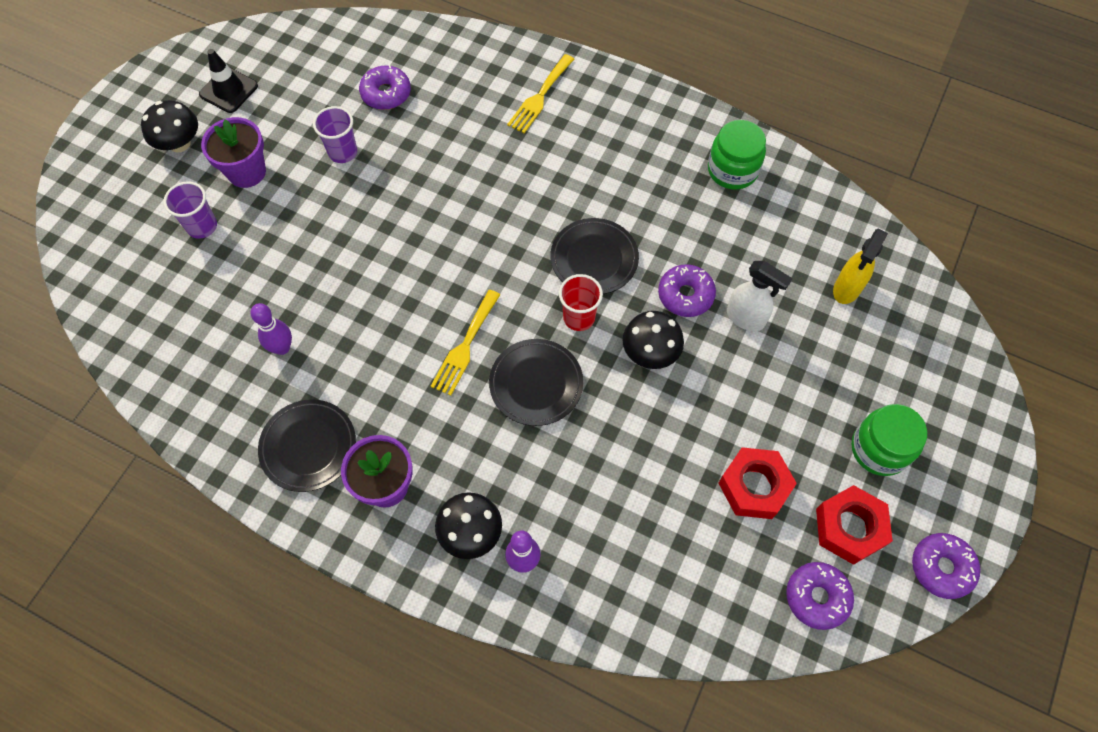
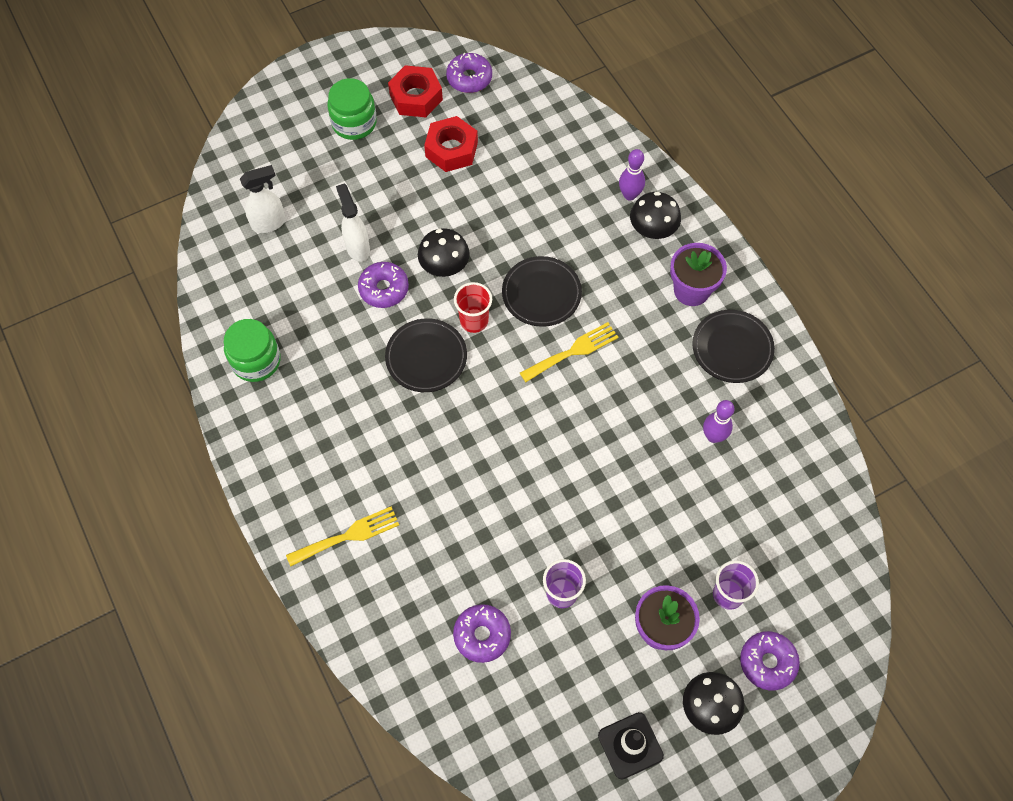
camera: 145 degrees left, 0 degrees up
yellow spray bottle [833,229,888,304] -> white spray bottle [240,165,286,233]
purple donut [912,533,980,599] -> purple donut moved to [740,631,800,691]

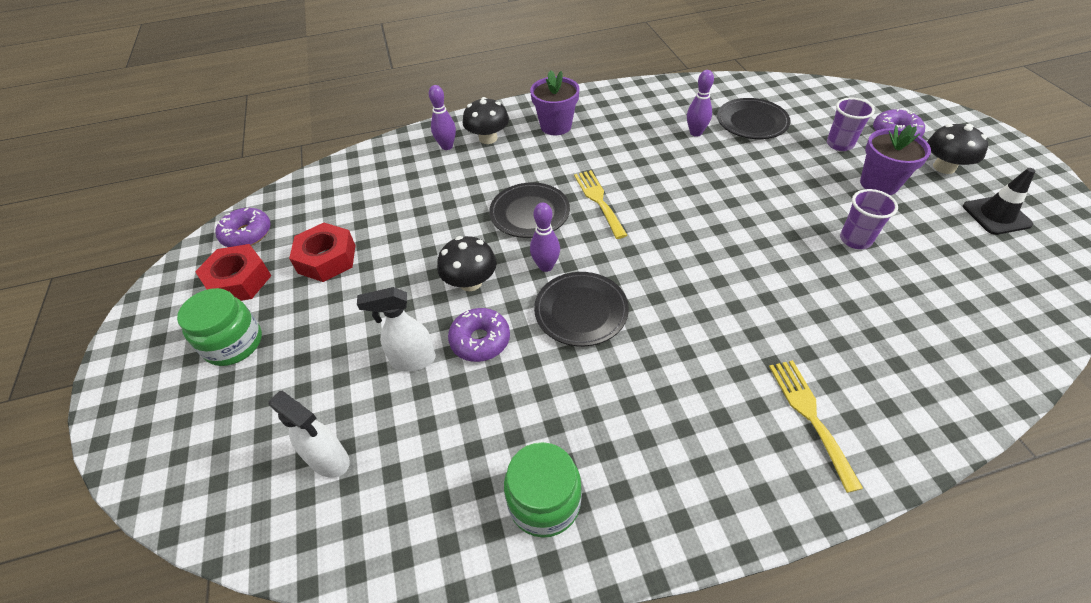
camera: 75 degrees left, 15 degrees down
white spray bottle [240,165,286,233] -> white spray bottle turned 135 degrees clockwise [269,391,350,478]
purple donut [453,604,511,663] -> none
red cup [454,282,492,333] -> purple bowling pin [530,203,560,272]
black plate [692,310,775,383] -> black plate moved to [717,98,791,139]

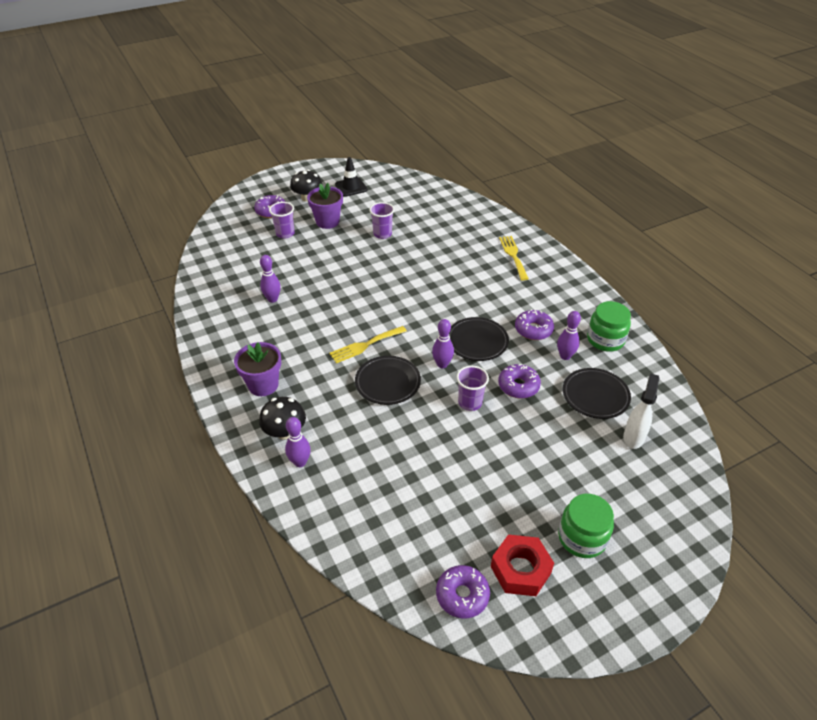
camera: 105 degrees left, 5 degrees down
red nut [289,223,355,282] -> none
white spray bottle [357,287,436,372] -> none
black mushroom [437,236,497,291] -> purple cup [456,366,489,411]
black plate [717,98,791,139] -> black plate moved to [563,368,631,419]
yellow fork [769,360,863,493] -> yellow fork turned 105 degrees clockwise [499,236,529,281]
none -> purple donut [515,309,554,340]
none -> purple bowling pin [557,311,581,360]

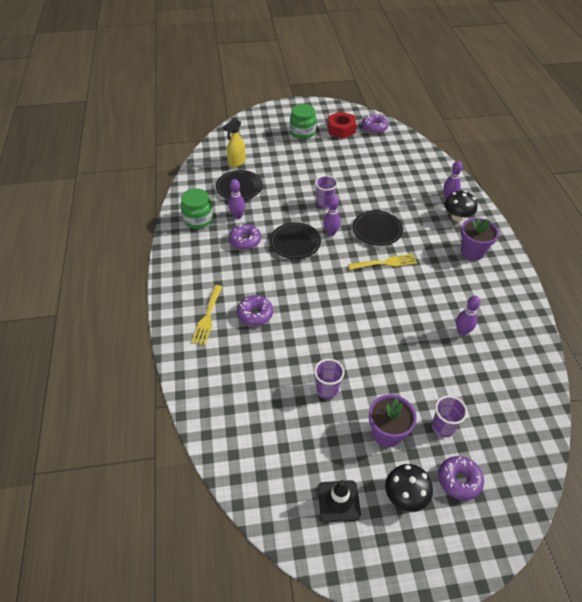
camera: 160 degrees left, 5 degrees up
purple donut [498,364,541,399] -> purple donut moved to [237,295,273,326]
white spray bottle [623,373,659,449] -> yellow spray bottle [223,118,246,167]

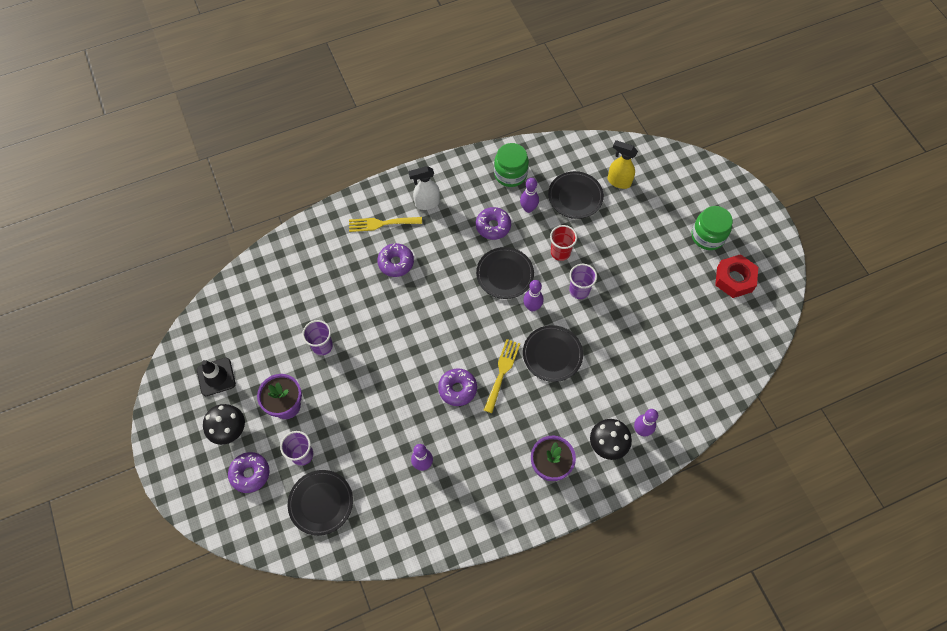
camera: 75 degrees right, 15 degrees up
yellow fork [348,254,417,270] -> yellow fork turned 135 degrees counterclockwise [484,339,520,413]
purple donut [362,113,388,134] -> purple donut moved to [438,368,477,406]
none -> black plate [288,470,353,536]
none -> white spray bottle [408,166,440,210]
none -> red cup [550,225,577,261]

